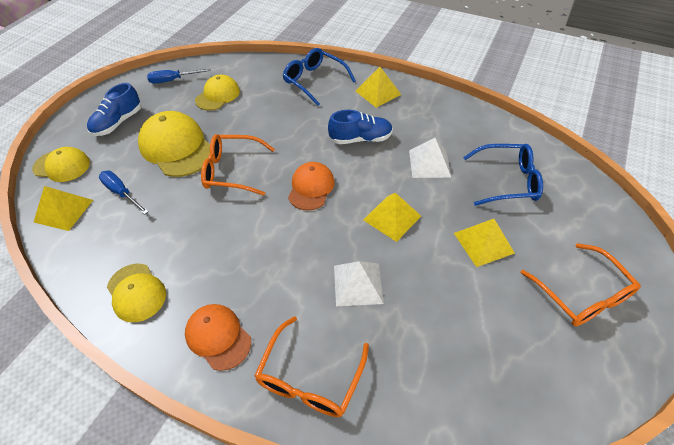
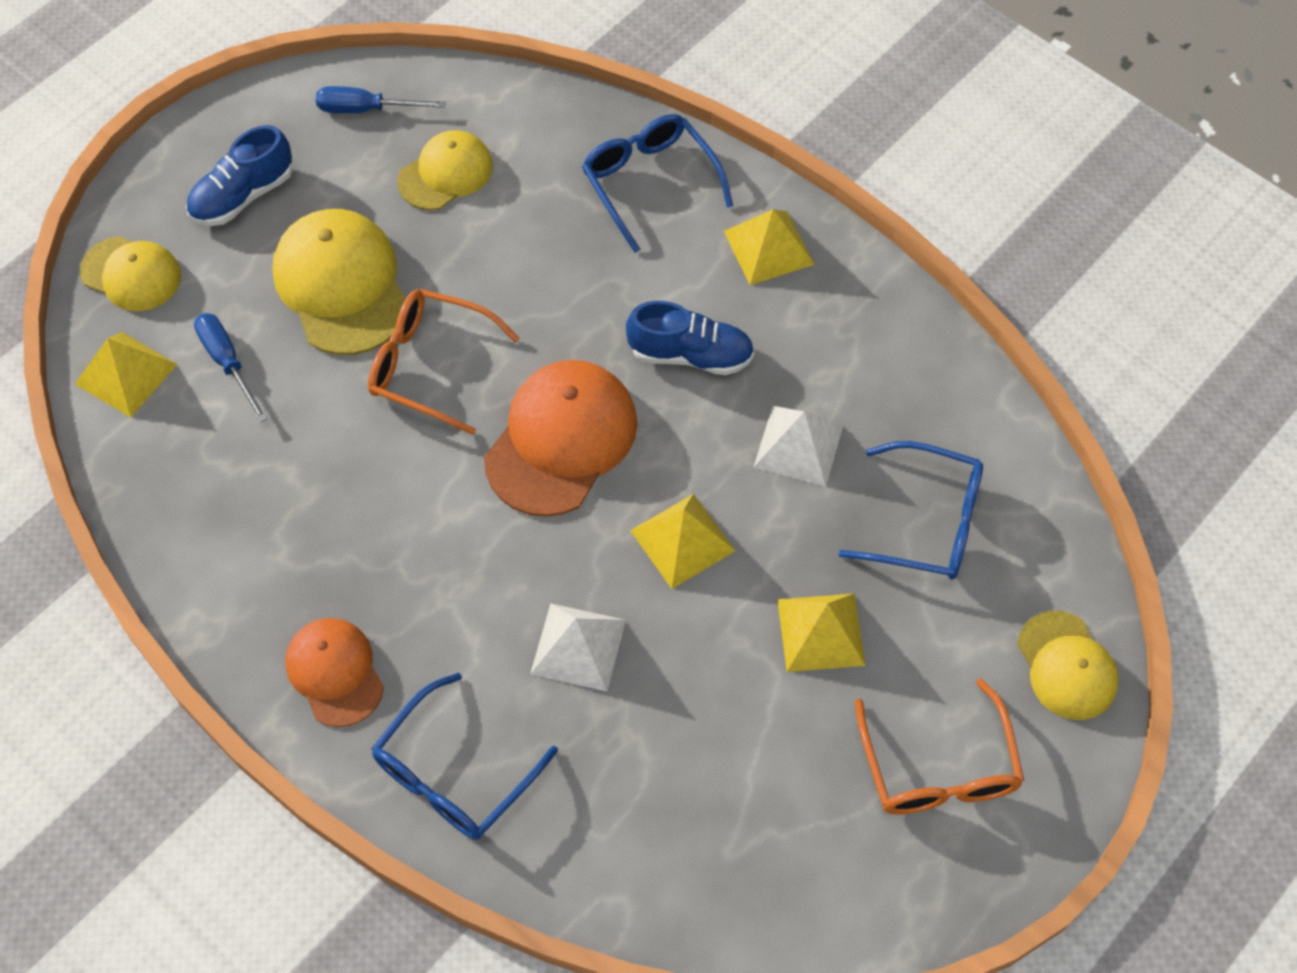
camera: 15 degrees right, 10 degrees up
yellow cap [107,264,166,322] -> yellow cap moved to [1017,611,1119,720]
orange glasses [254,316,369,417] -> blue glasses [371,673,558,840]
orange cap [288,162,335,211] -> orange cap [484,360,638,517], size x1.61

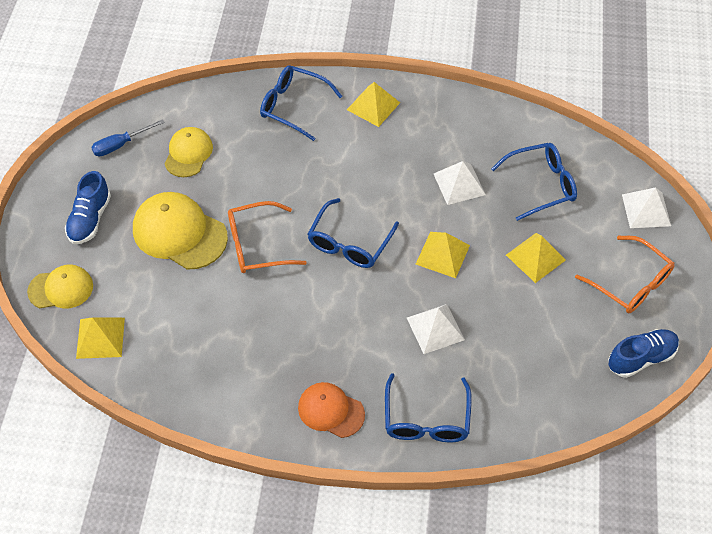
camera: 35 degrees left, 5 degrees down
blue screwdriver [194,313,268,422] -> none
orange cap [484,360,638,517] -> blue glasses [308,198,399,268]
blue shoe [626,301,754,375] -> blue shoe moved to [608,329,679,378]
yellow cap [1017,611,1119,720] -> white pyramid [622,187,671,228]

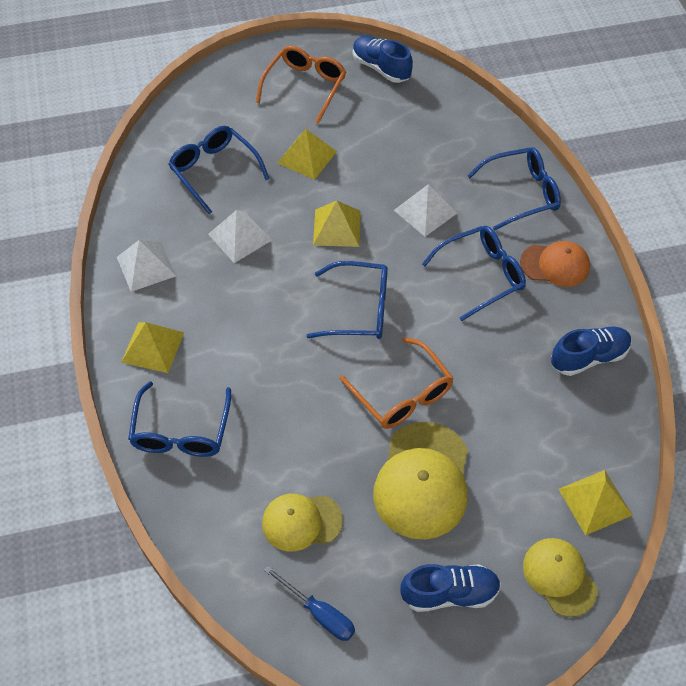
camera: 110 degrees left, 0 degrees up
orange cap [298,382,365,438] -> orange cap turned 90 degrees counterclockwise [520,241,590,287]
white pyramid [622,187,671,228] -> white pyramid moved to [117,240,176,292]
none -> blue glasses [422,226,526,321]
none -> blue shoe [551,327,632,376]

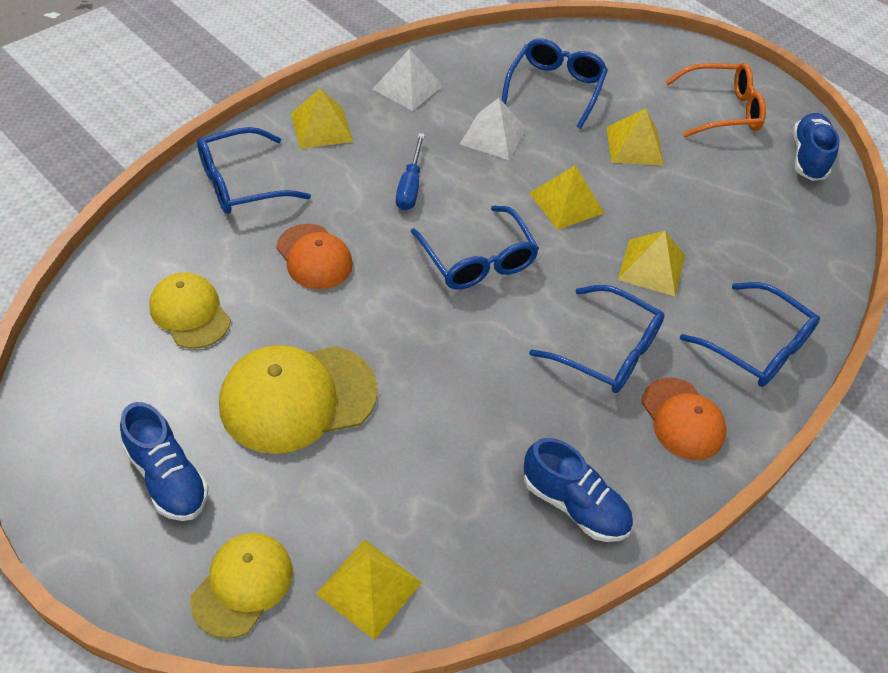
camera: 55 degrees right, 5 degrees down
blue screwdriver [264,566,355,641] -> blue screwdriver moved to [396,133,425,210]
orange glasses [339,337,453,429] -> none
white pyramid [394,184,457,237] -> yellow pyramid [618,231,685,296]
none -> orange cap [276,224,353,289]

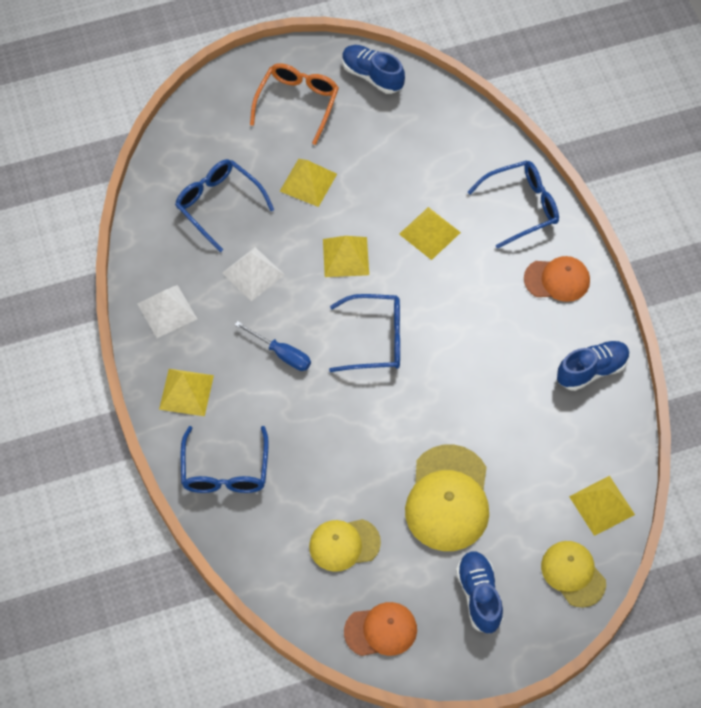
camera: 60 degrees left, 10 degrees up
blue shoe [120,402,209,521] -> blue shoe turned 90 degrees counterclockwise [456,551,503,634]
orange cap [276,224,353,289] -> orange cap moved to [344,602,417,656]
blue glasses [529,285,665,393] -> none

